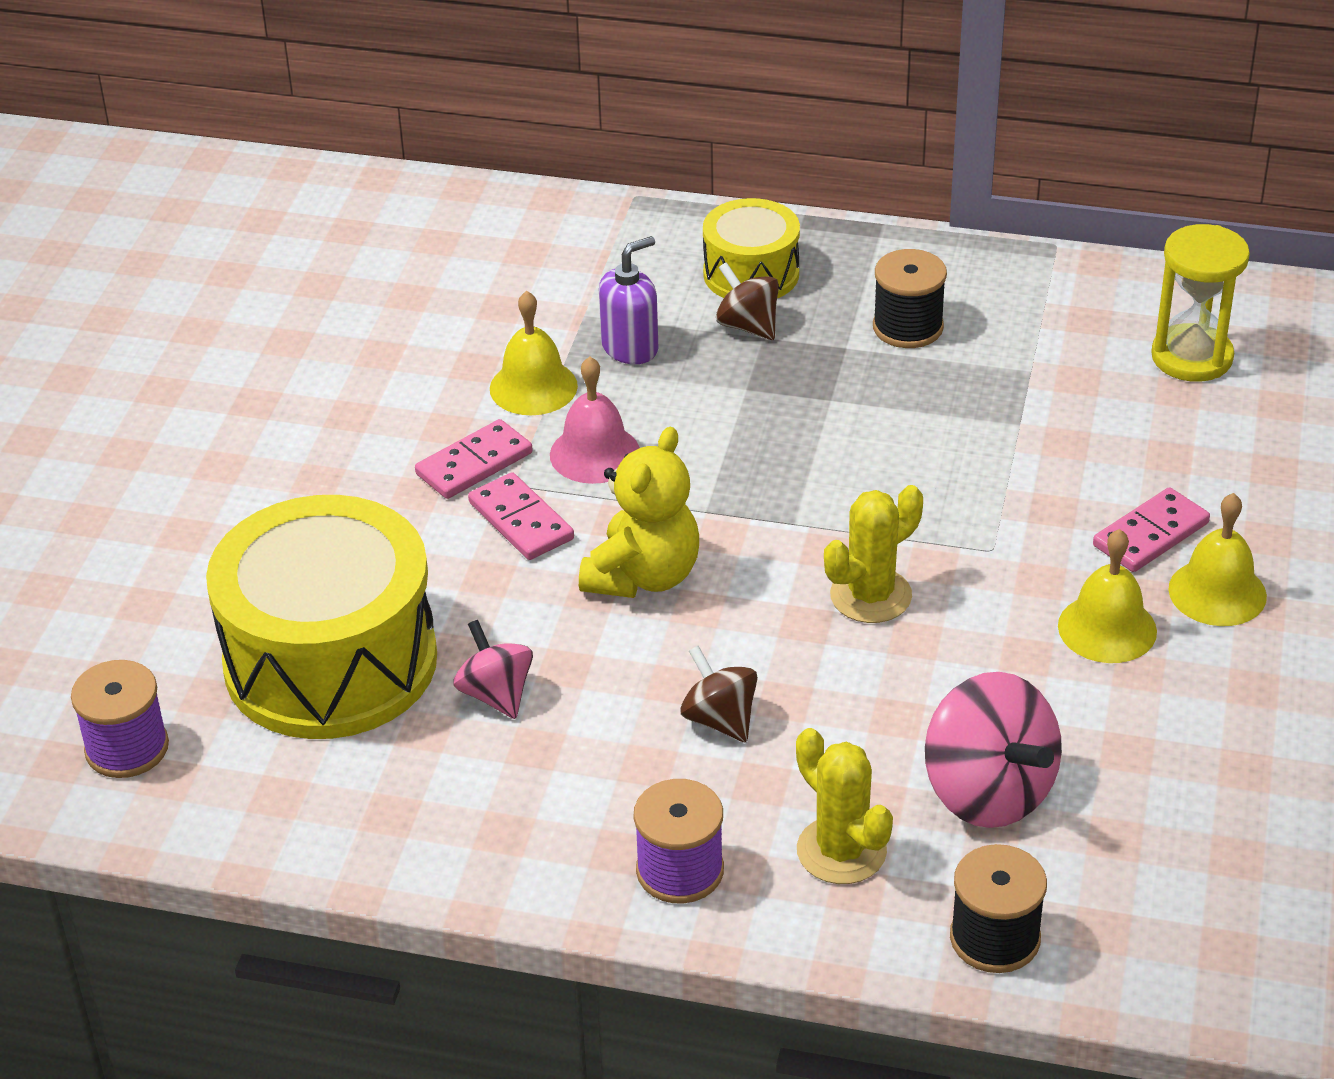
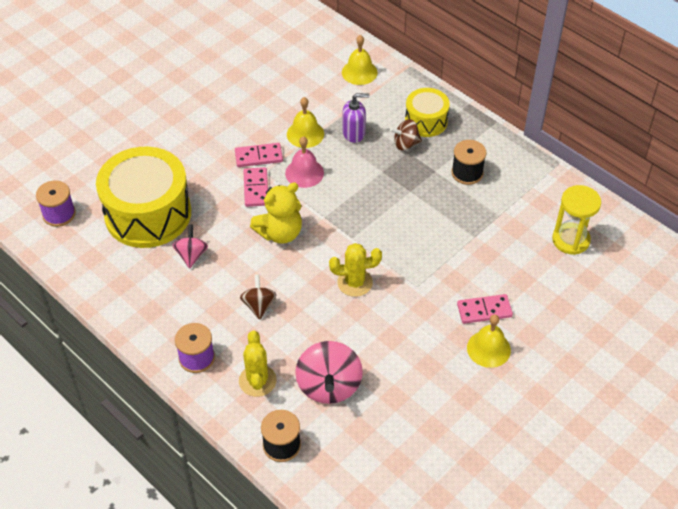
camera: 30 degrees right, 10 degrees up
brown spinning top [716,262,779,340] -> brown spinning top turned 90 degrees counterclockwise [390,119,422,150]
yellow bell [1058,529,1157,663] -> yellow bell moved to [342,35,378,85]

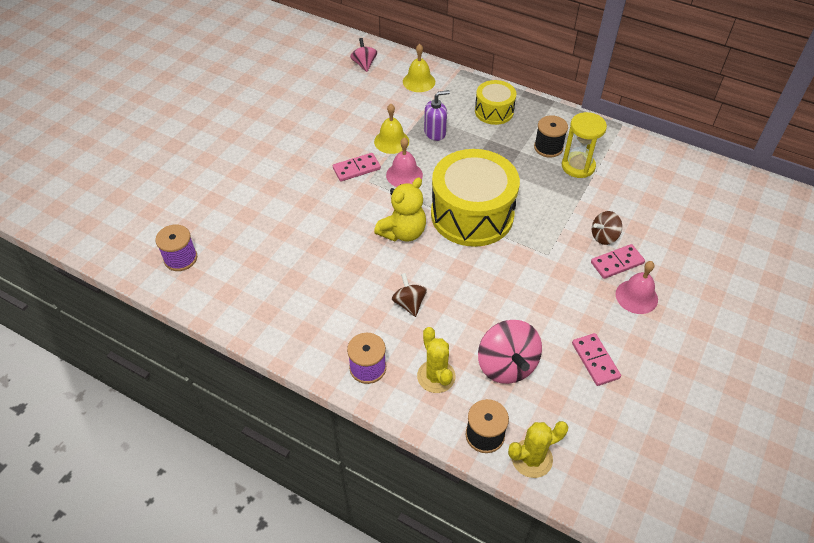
camera: 15 degrees left, 0 degrees up
yellow drum [96,147,191,248] -> yellow drum moved to [431,149,520,247]
pink spinning top [173,225,208,269] -> pink spinning top moved to [350,38,377,72]
pink domino [243,167,268,207] -> pink domino moved to [572,333,621,386]
yellow cactus [329,243,382,297] -> yellow cactus moved to [508,421,568,478]
brown spinning top [390,119,422,150] -> brown spinning top moved to [592,211,622,245]
yellow bell [467,314,511,368] -> pink bell [616,261,658,314]
yellow hourglass [552,185,601,255] -> yellow hourglass moved to [562,112,607,178]

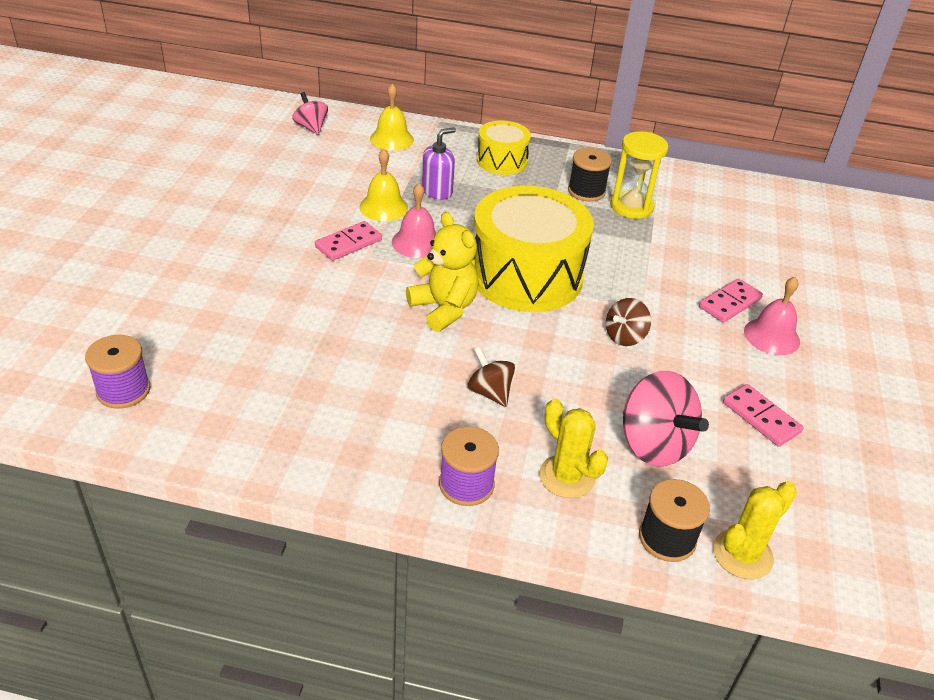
camera: 20 degrees left, 10 degrees down
yellow teddy bear [374,177,426,242] -> yellow teddy bear turned 60 degrees counterclockwise [406,212,479,332]
brown spinning top [592,211,622,245] -> brown spinning top moved to [606,298,651,346]

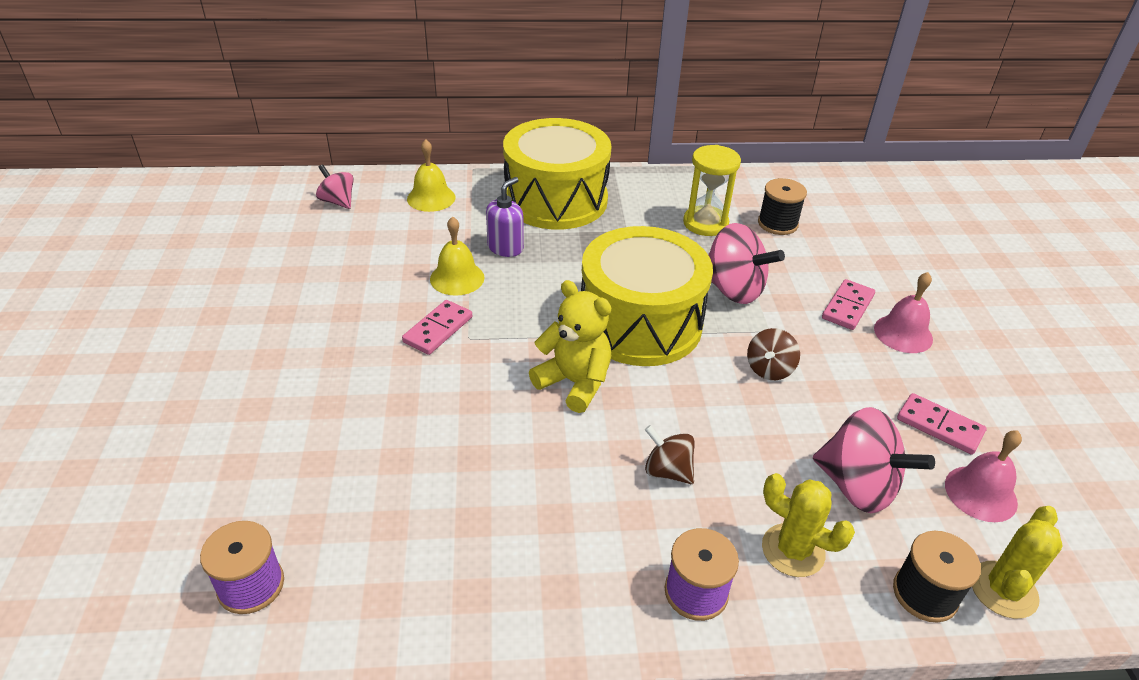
camera: 15 degrees left, 0 degrees up
pink bell [392,183,436,258] -> pink bell moved to [945,430,1022,522]
yellow drum [477,121,531,175] -> yellow drum [503,118,612,230], size x1.89
black spool [568,148,612,202] -> black spool moved to [758,178,807,235]
none -> pink spinning top [708,223,785,304]

